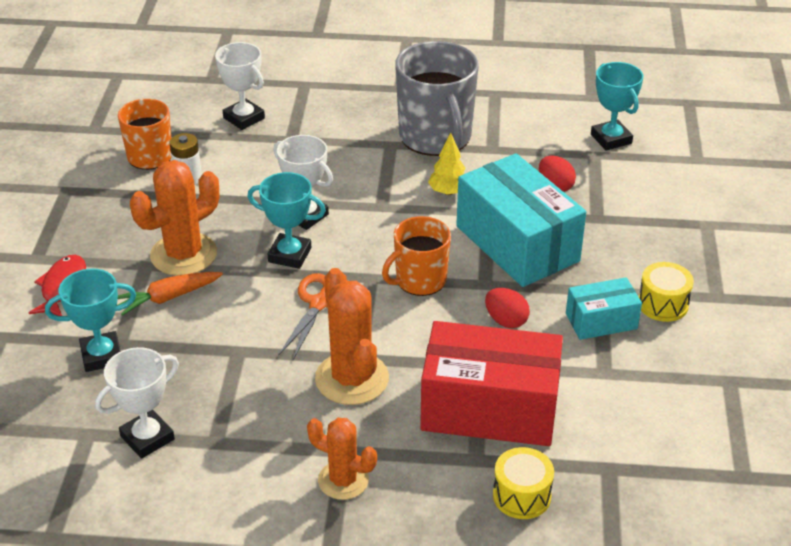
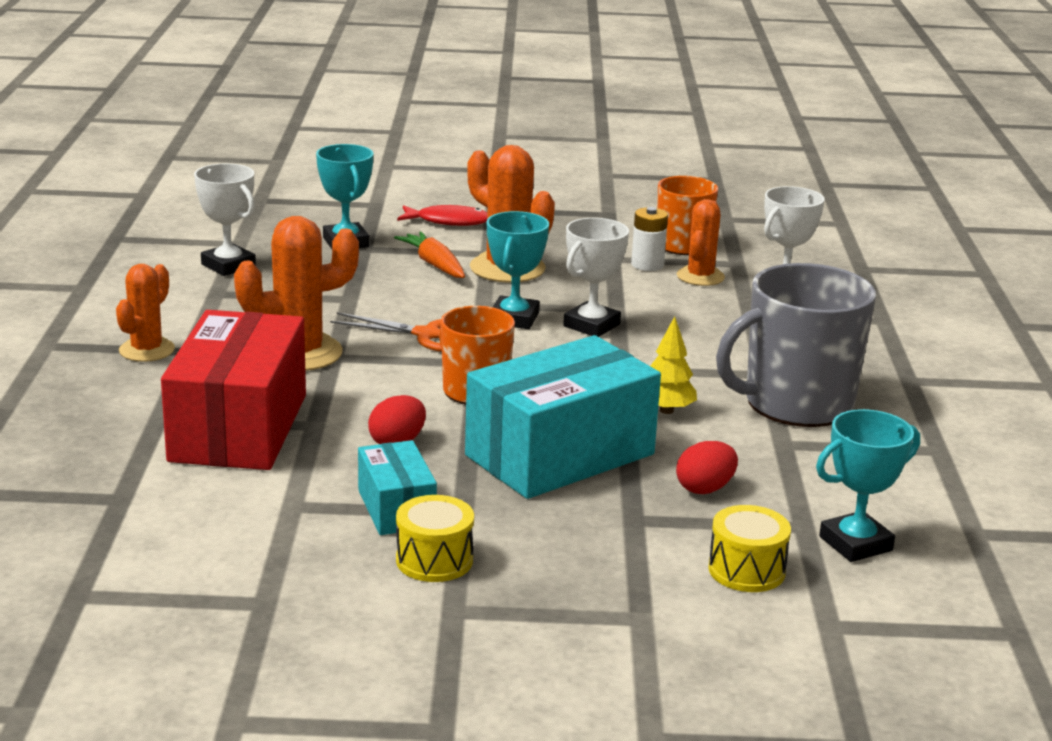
camera: 85 degrees right, 15 degrees down
yellow drum [493,447,554,519] -> yellow drum moved to [708,505,791,592]
none -> orange cactus [677,199,725,286]

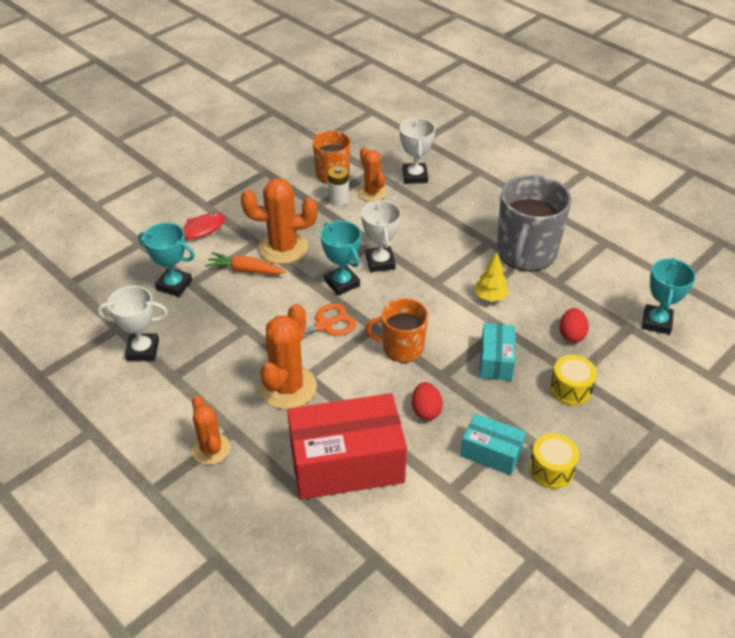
camera: 45 degrees left, 20 degrees up
red box [161,310,306,470] -> red box turned 60 degrees counterclockwise [287,393,407,500]
turquoise box [465,335,661,499] -> turquoise box [480,323,516,381], size x0.52
yellow drum [708,505,791,592] -> yellow drum moved to [550,355,597,405]

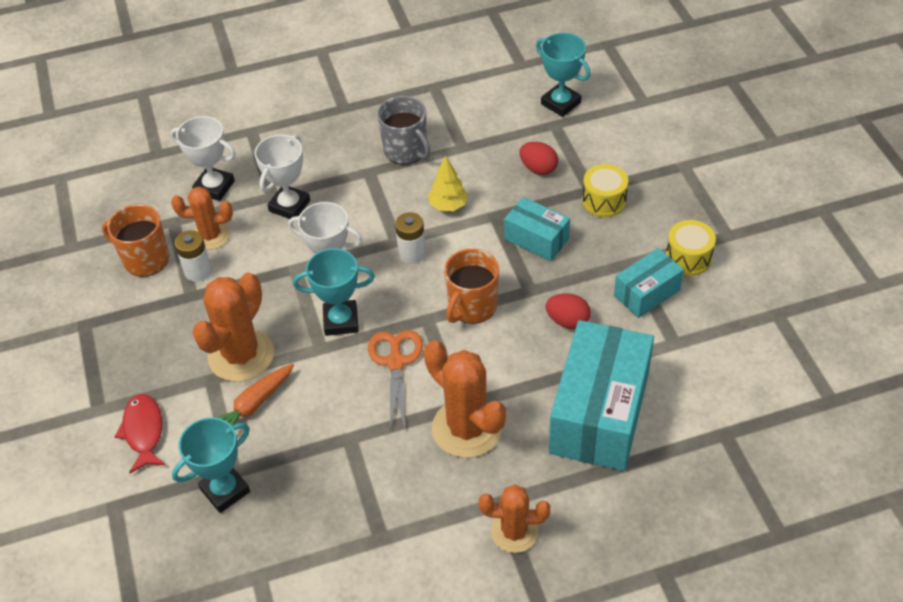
camera: 60 degrees left, 5 degrees up
white trophy [98,285,168,361] -> white trophy moved to [255,134,310,219]
red box [287,393,407,500] -> turquoise box [549,320,654,471]
grey mug [497,175,572,271] -> grey mug [377,96,430,165], size x0.61
none -> white battery [395,212,426,264]

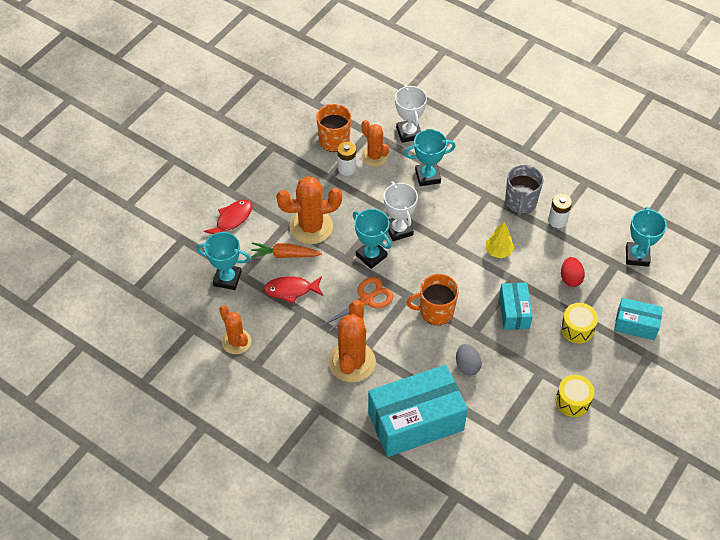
camera: 50 degrees right, 5 degrees up
white trophy [255,134,310,219] -> turquoise trophy [404,129,456,186]
white battery [395,212,426,264] -> white battery moved to [548,194,572,228]
orange cactus [479,484,550,553] -> orange cactus moved to [219,305,251,354]
red egg [545,293,591,329] -> grey egg [456,344,482,375]
turquoise box [614,248,684,318] -> turquoise box moved to [614,298,663,340]
none -> red fish [264,276,323,304]

